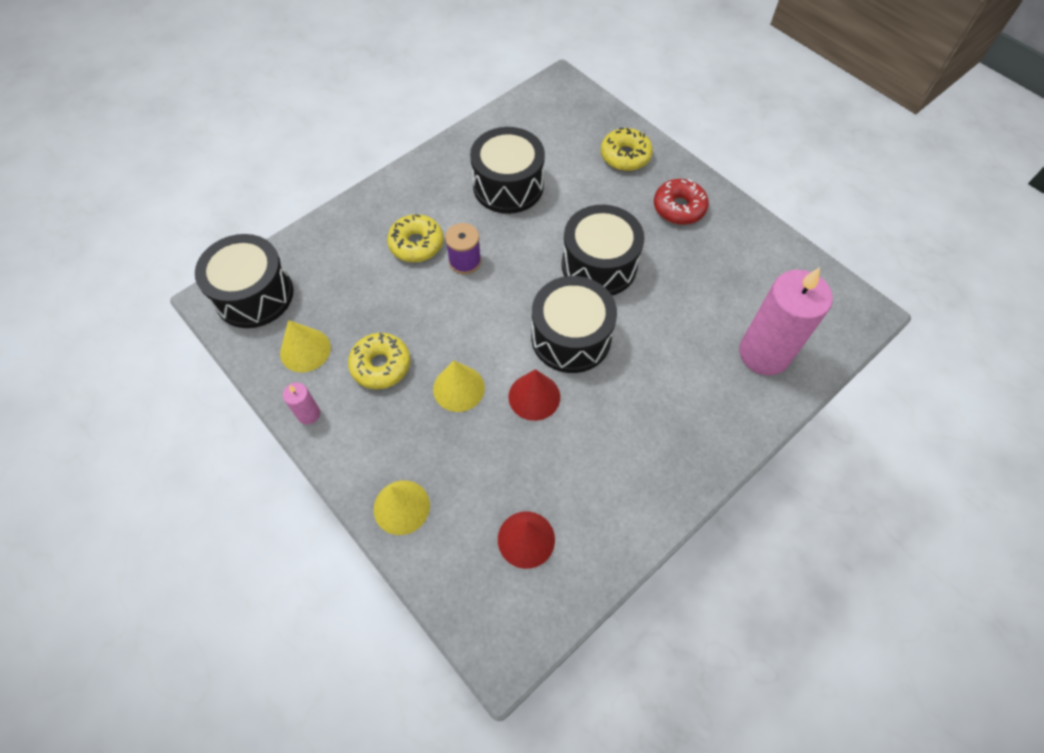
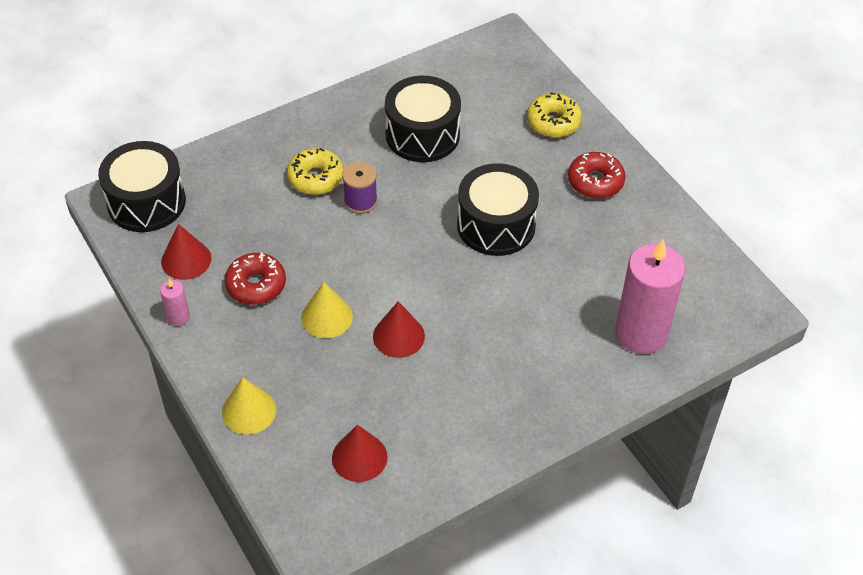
camera: 10 degrees right, 10 degrees down
yellow cone [280,320,331,373] -> red cone [161,224,211,280]
yellow donut [348,333,410,389] -> red donut [225,252,286,305]
black drum [531,276,617,373] -> none

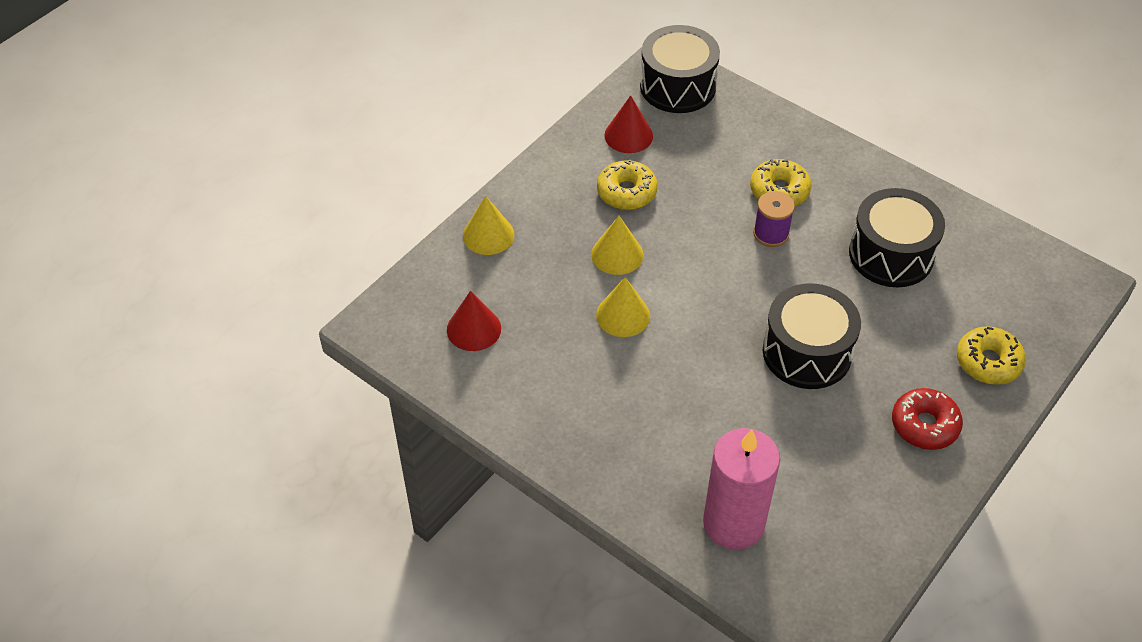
camera: 70 degrees right, 0 degrees up
pink candle [160,279,190,326] -> none
red donut [225,252,286,305] -> yellow donut [597,160,658,210]
red cone [373,301,425,358] -> yellow cone [596,277,650,337]

